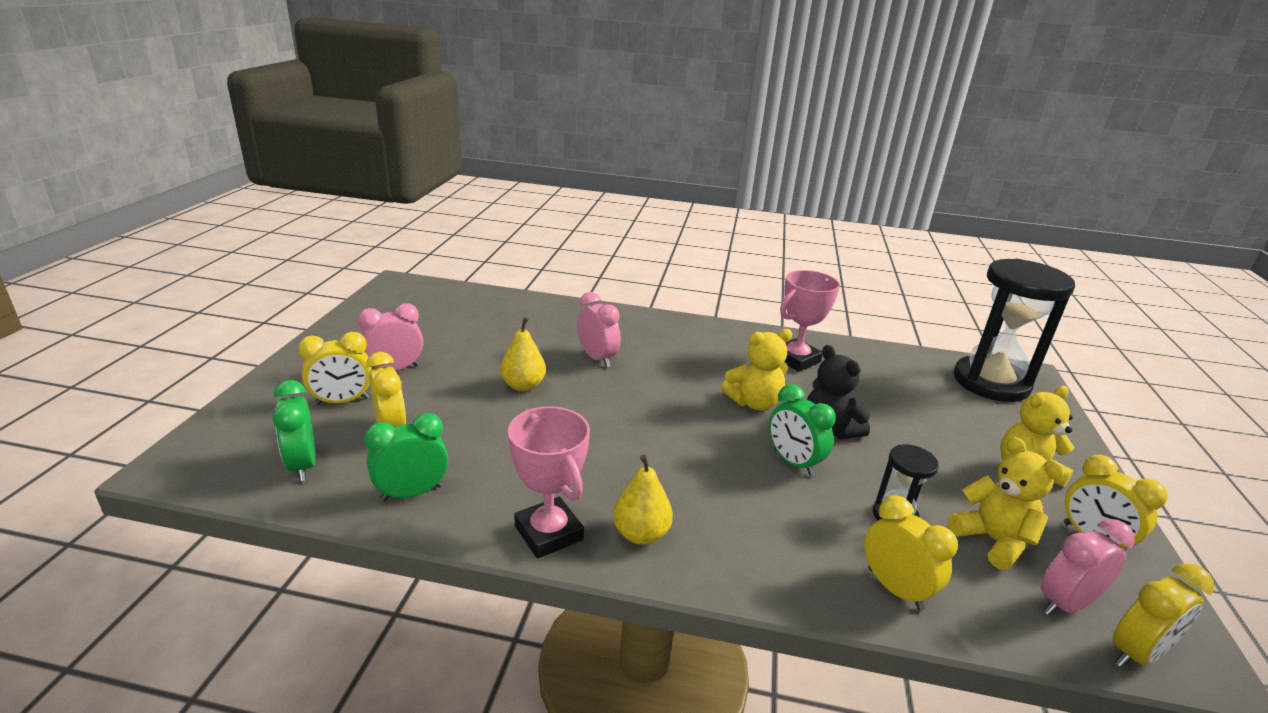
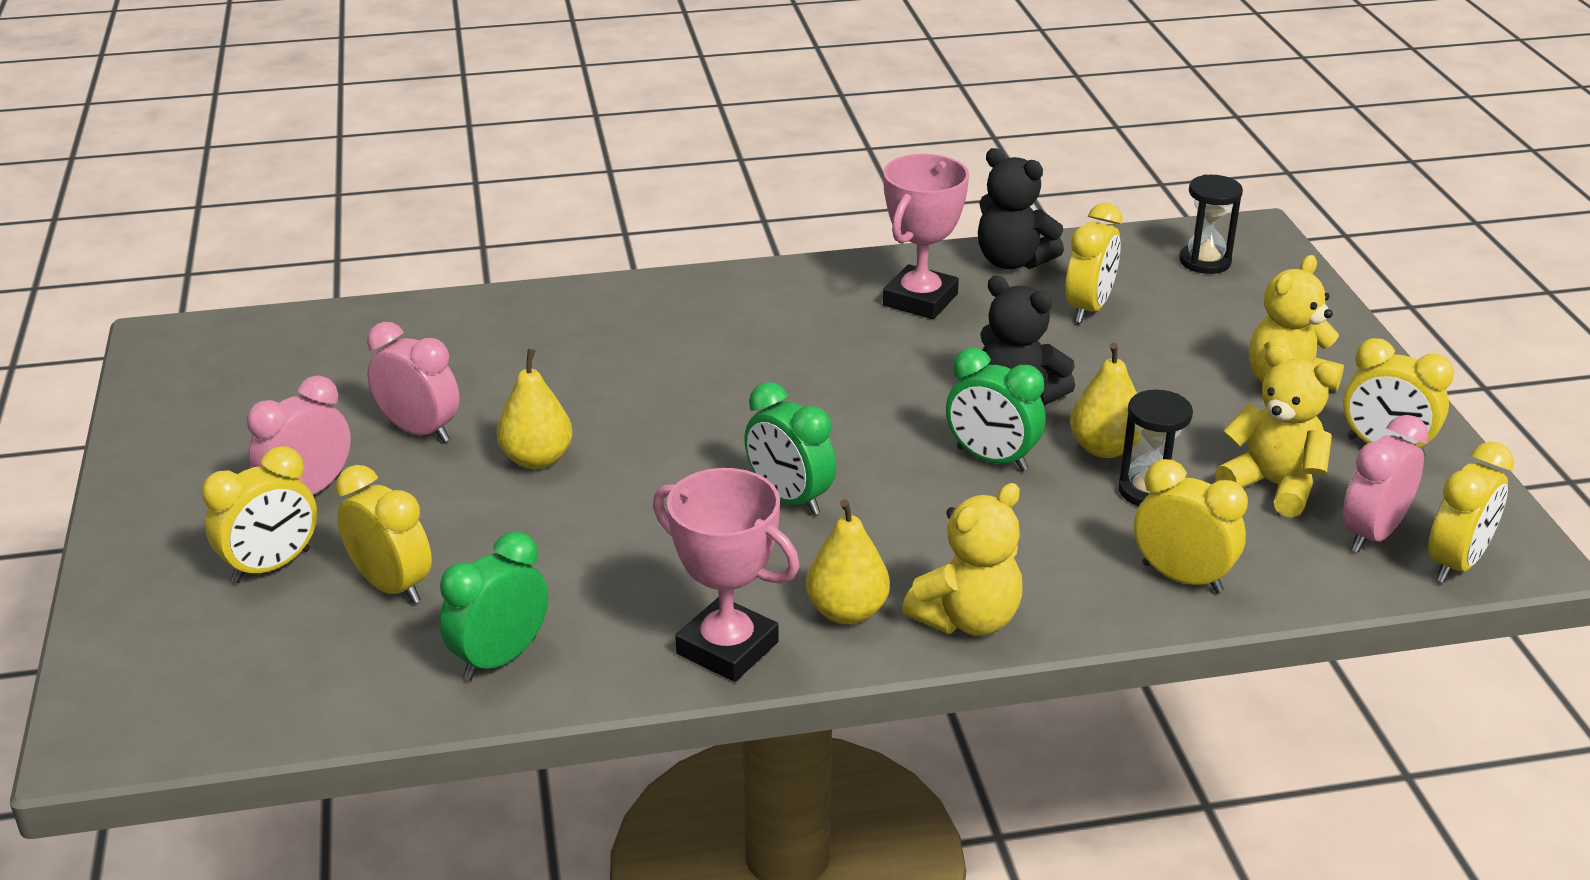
camera: 20 degrees left, 5 degrees up
green clock [273,380,316,481] -> green clock moved to [744,382,836,515]
pink clock [577,292,621,367] -> pink clock moved to [367,322,460,443]
yellow teddy bear [721,329,793,410] -> yellow teddy bear moved to [902,483,1023,636]
black hourglass [953,259,1075,402] -> black hourglass [1179,175,1243,274], size x0.46
none -> black teddy bear [978,148,1064,269]
none -> yellow clock [1065,203,1122,323]
none -> yellow pear [1070,343,1141,458]

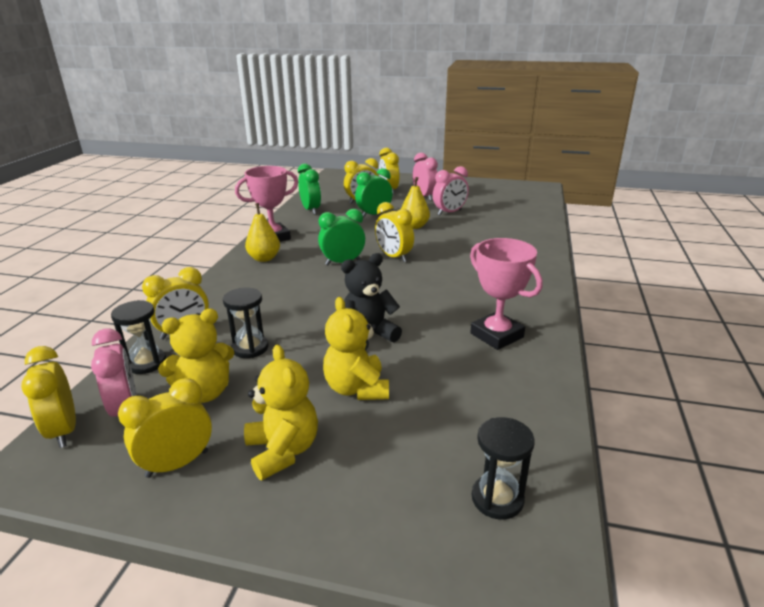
camera: 115 degrees right, 5 degrees down
yellow teddy bear [902,483,1023,636] -> yellow teddy bear moved to [323,297,389,400]
green clock [946,348,1046,471] -> green clock moved to [355,168,393,218]
black teddy bear [978,148,1064,269] -> none
yellow clock [1065,203,1122,323] -> yellow clock moved to [375,202,414,262]
yellow pear [1070,343,1141,458] -> none
none -> black hourglass [111,300,166,374]

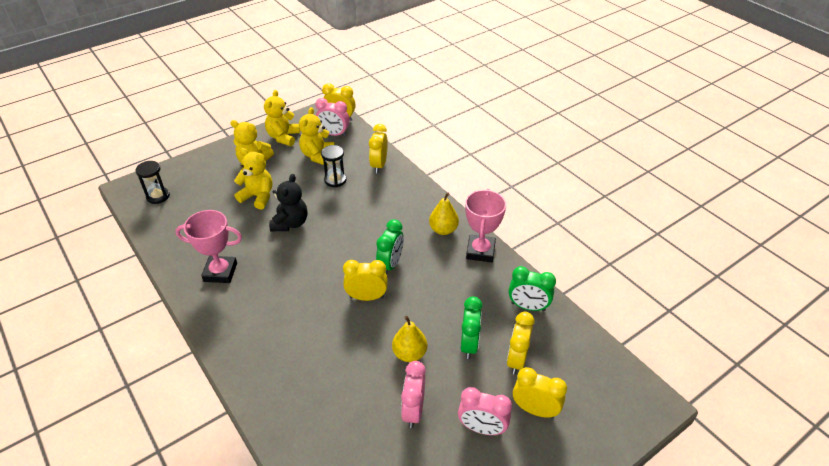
camera: 130 degrees right, 15 degrees up
black hourglass [111,300,166,374] -> none
yellow clock [118,378,212,478] -> yellow teddy bear [264,90,300,146]

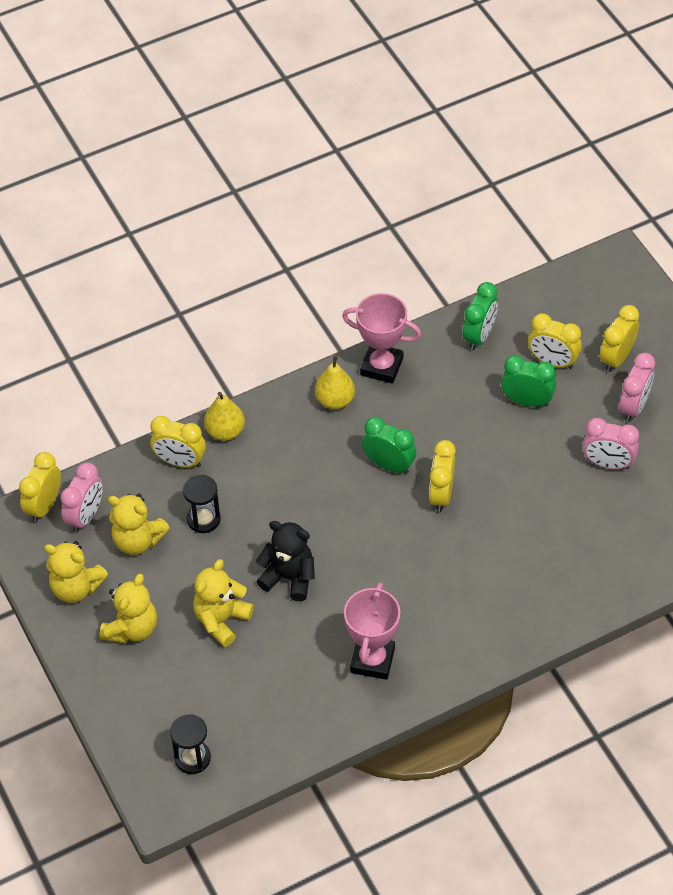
camera: 80 degrees left, 10 degrees up
yellow pear [392,316,427,362] -> yellow pear moved to [204,392,245,441]

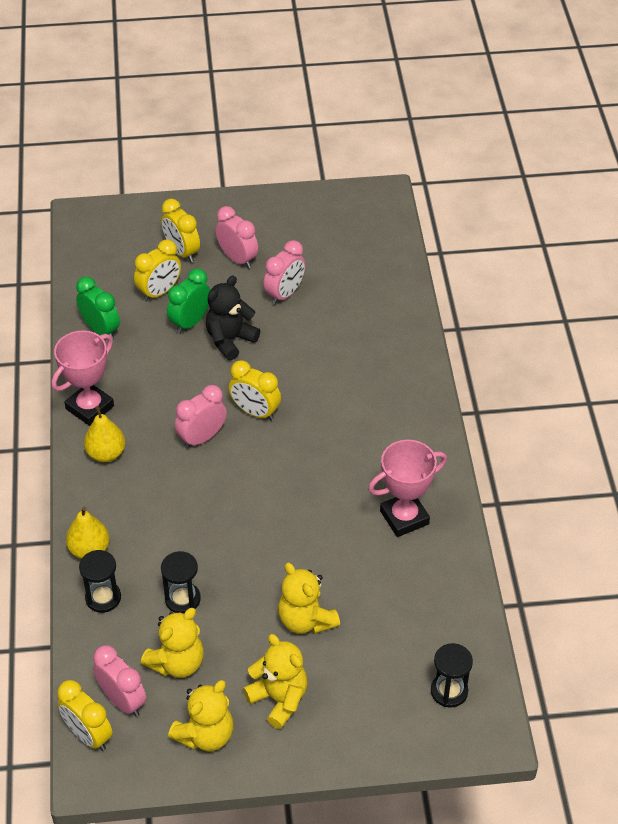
camera: 70 degrees left, 5 degrees down
yellow clock [151,416,206,467] -> black hourglass [79,550,121,613]
black teddy bear [256,521,315,601] -> black teddy bear moved to [206,275,260,360]
pink trophy [344,582,400,680] -> pink trophy turned 60 degrees counterclockwise [368,440,447,537]
green clock [362,417,416,474] -> pink clock [175,385,227,449]

